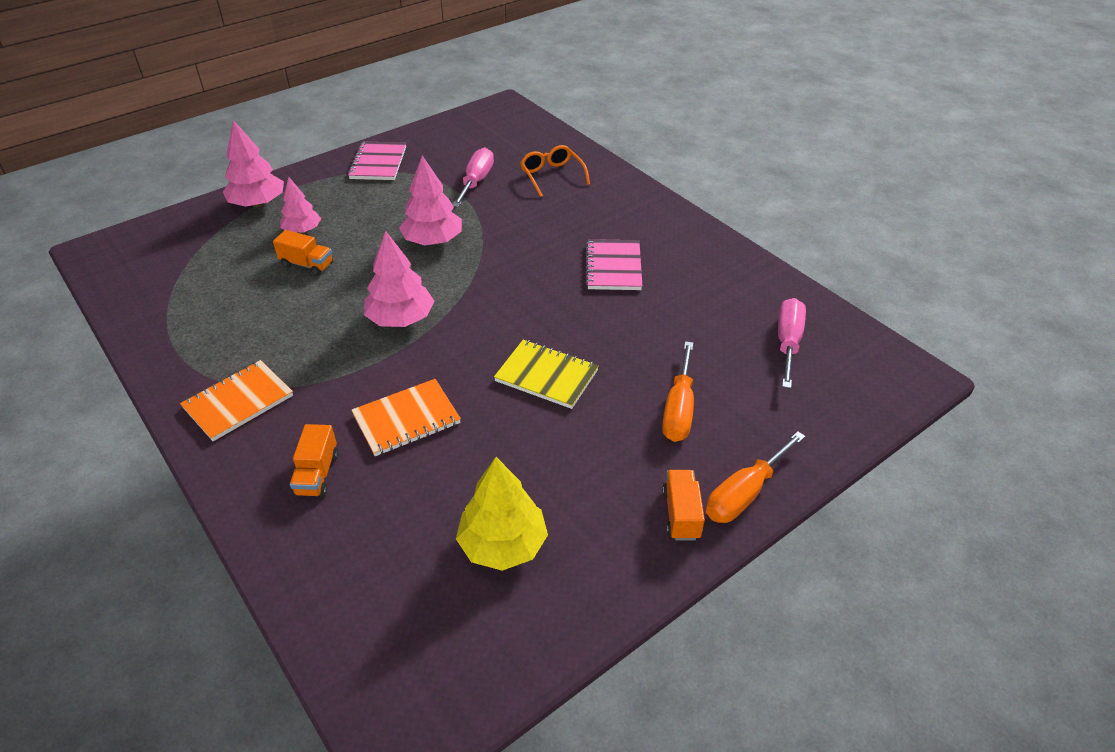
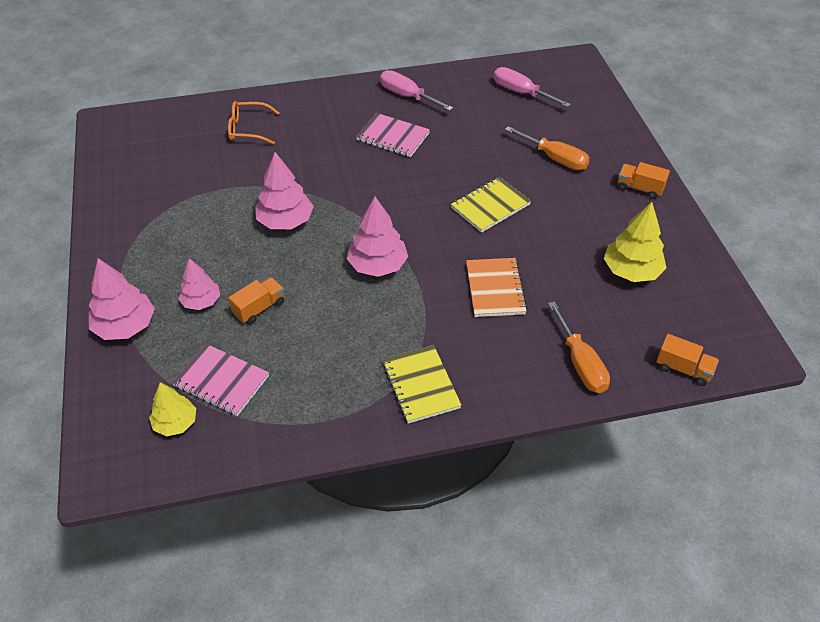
camera: 65 degrees left, 5 degrees up
orange notebook [180,360,293,441] -> yellow notebook [382,345,462,424]
orange truck [290,424,338,497] -> orange truck moved to [656,334,719,386]
pink notebook [348,142,406,180] -> pink notebook moved to [172,343,269,416]
pink screwdriver [452,148,494,207] -> pink screwdriver moved to [380,70,453,111]
orange screwdriver [706,431,806,523] -> orange screwdriver moved to [548,301,610,393]
none -> yellow tree [149,382,196,436]

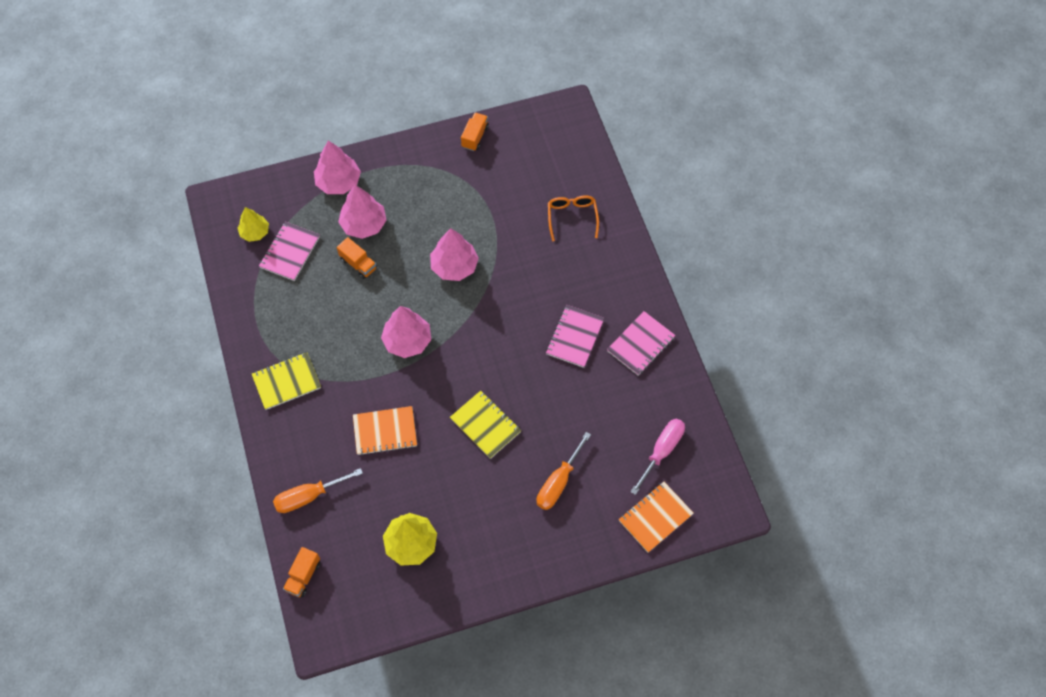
camera: 85 degrees right, 15 degrees up
pink tree [178,258,220,310] -> pink tree [338,185,387,239], size x1.53
pink screwdriver [380,70,453,111] -> pink notebook [607,311,675,375]
orange truck [618,162,670,199] -> orange truck moved to [461,113,489,151]
none -> orange notebook [619,482,694,552]

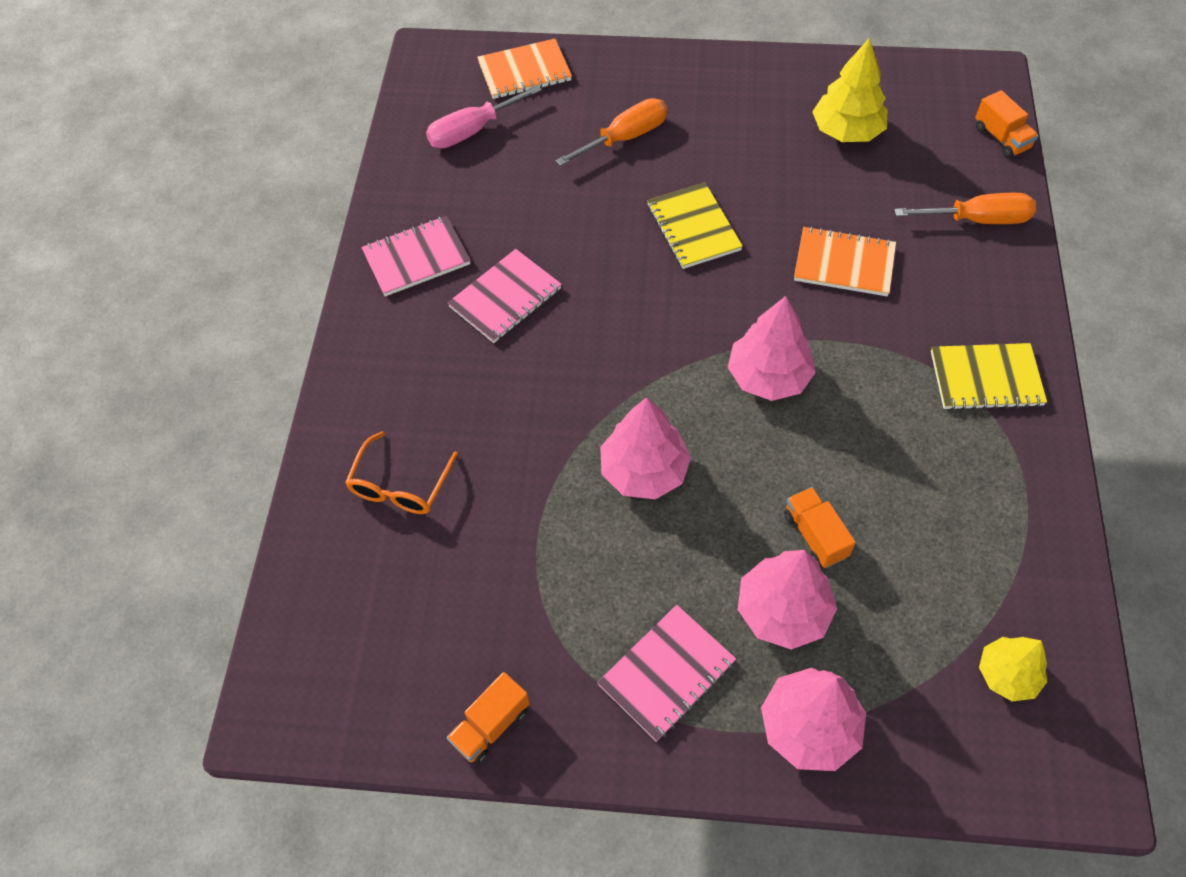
camera: 155 degrees left, 5 degrees down
pink notebook [259,222,320,281] -> pink notebook moved to [597,605,736,742]
orange truck [283,547,320,597] -> orange truck turned 105 degrees clockwise [975,90,1038,158]

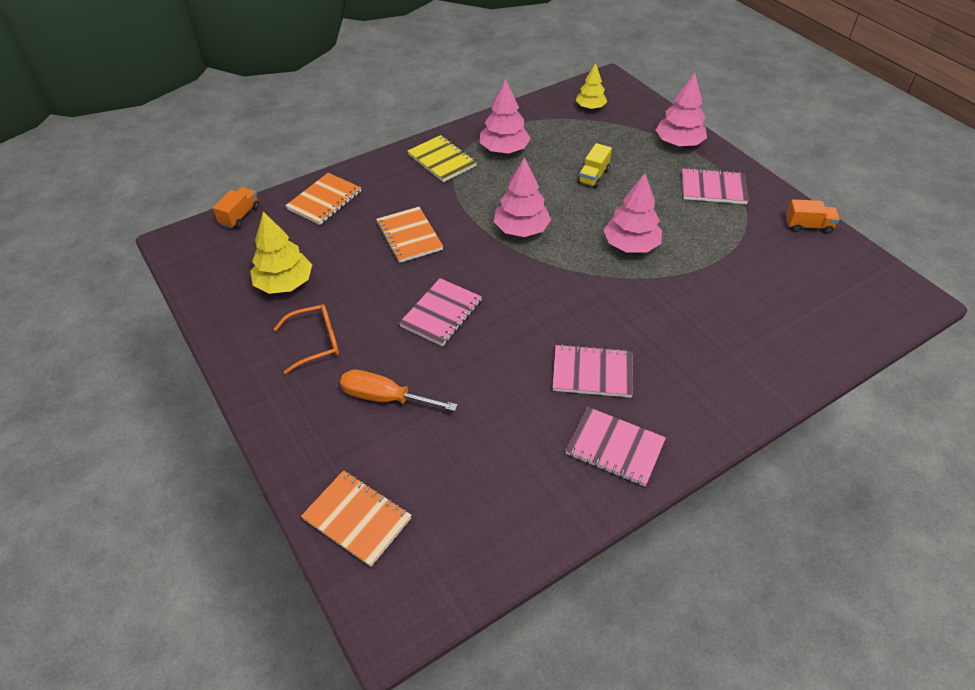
camera: 130 degrees left, 10 degrees down
orange glasses [345,431,458,514] -> orange glasses moved to [274,304,339,374]
pink screwdriver [426,85,542,148] -> none
yellow notebook [647,182,743,269] -> pink notebook [399,278,482,346]
pink tree [738,550,837,650] -> pink tree moved to [480,79,531,154]
orange truck [784,487,856,568] -> yellow truck [578,143,612,188]
orange screwdriver [894,193,1036,224] -> orange notebook [285,173,361,225]

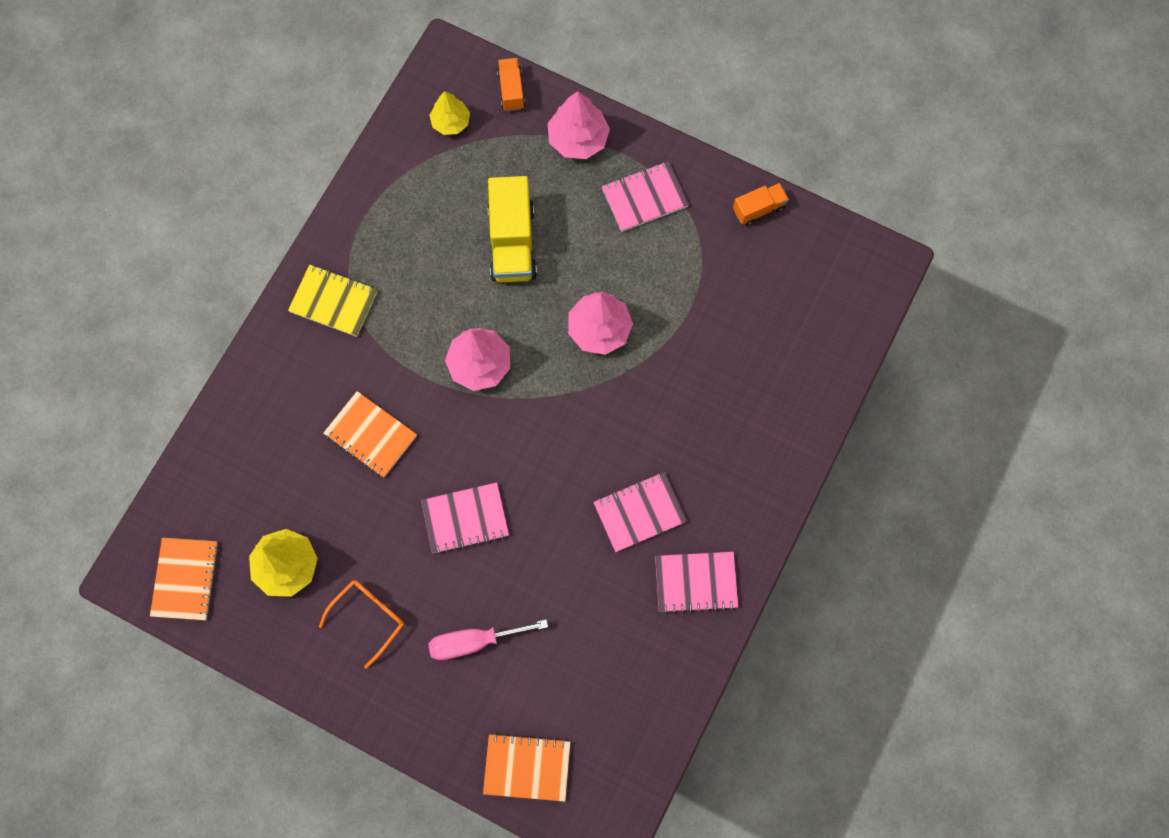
camera: 30 degrees left, 25 degrees up
orange truck [213,187,259,228] -> orange truck moved to [497,58,526,111]
orange notebook [285,173,361,225] -> orange notebook moved to [150,538,219,620]
orange screwdriver [340,370,458,411] -> pink screwdriver [428,619,548,660]
pink notebook [399,278,482,346] -> pink notebook turned 75 degrees clockwise [421,482,509,554]
pink tree [480,79,531,154] -> none
yellow truck [578,143,612,188] -> yellow truck [488,176,537,282], size x1.85

